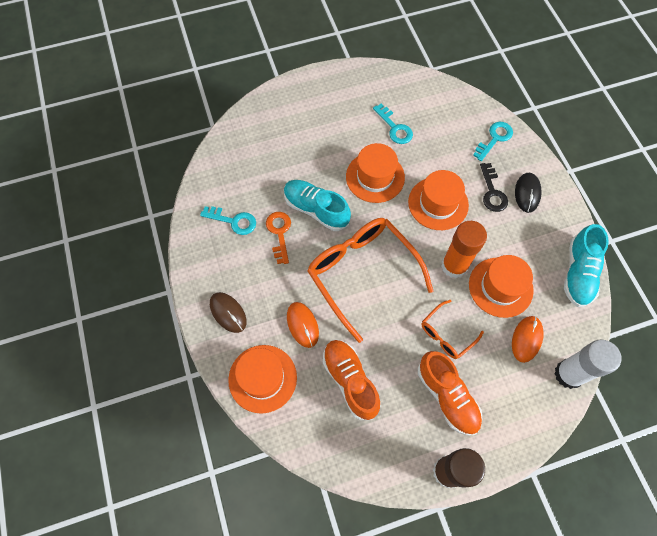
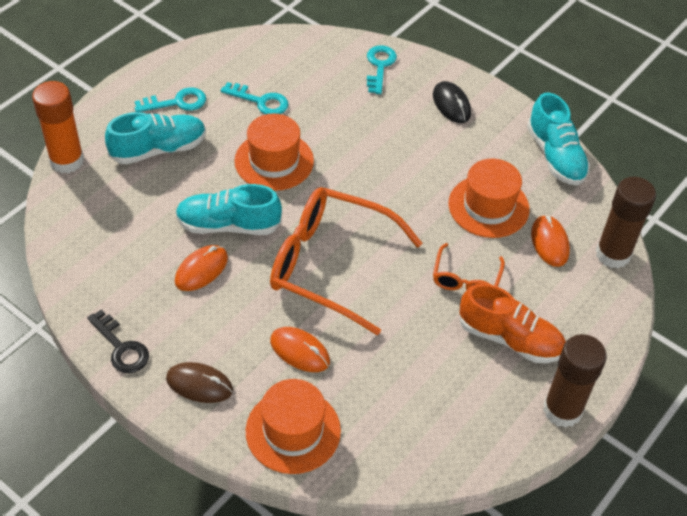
camera: 35 degrees left, 15 degrees down
turquoise key [200,206,256,235] -> turquoise key moved to [135,87,206,112]
orange key [266,212,291,264] -> orange mouse [175,245,228,291]
orange shoe [323,340,381,420] -> none
orange hat [408,170,469,230] -> none
orange glue stick [441,221,487,278] -> orange glue stick moved to [32,81,84,173]
black key [480,163,508,212] -> black key moved to [87,310,149,373]
white glue stick [554,339,621,389] -> brown glue stick [595,177,656,268]
none -> turquoise shoe [105,112,206,164]

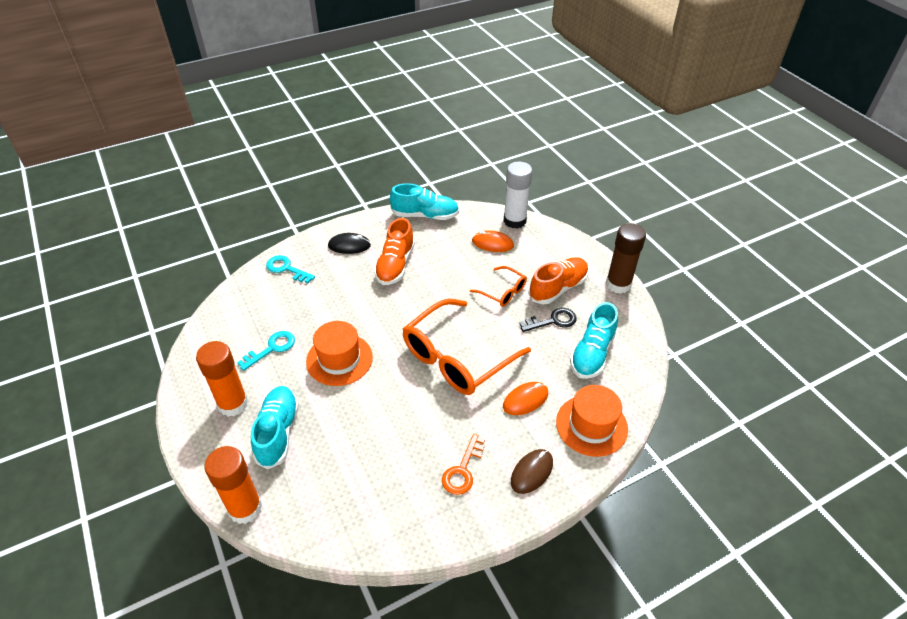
camera: 65 degrees left, 5 degrees down
black key [87,310,149,373] -> black key moved to [519,308,577,332]
turquoise key [135,87,206,112] -> orange glue stick [196,341,248,417]
turquoise shoe [175,184,282,235] -> turquoise shoe moved to [570,302,618,379]
orange mouse [175,245,228,291] -> none
orange hat [448,158,530,238] -> none
brown glue stick [595,177,656,268] -> white glue stick [504,162,532,229]
none -> orange shoe [374,218,415,285]
none -> orange key [442,434,485,495]

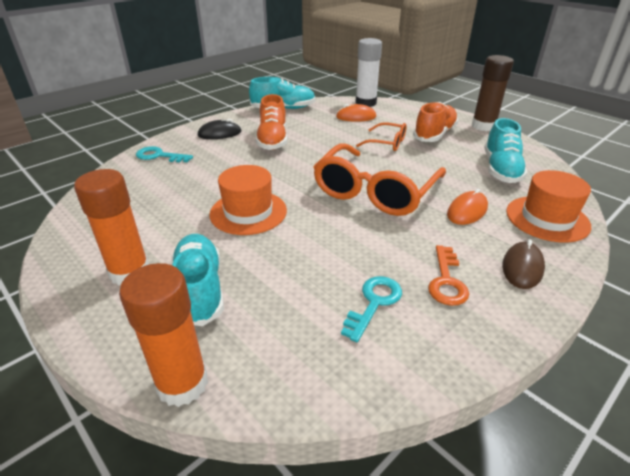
camera: 15 degrees left, 10 degrees down
turquoise key [237,331,295,371] -> turquoise key moved to [341,276,402,342]
black key [519,308,577,332] -> none

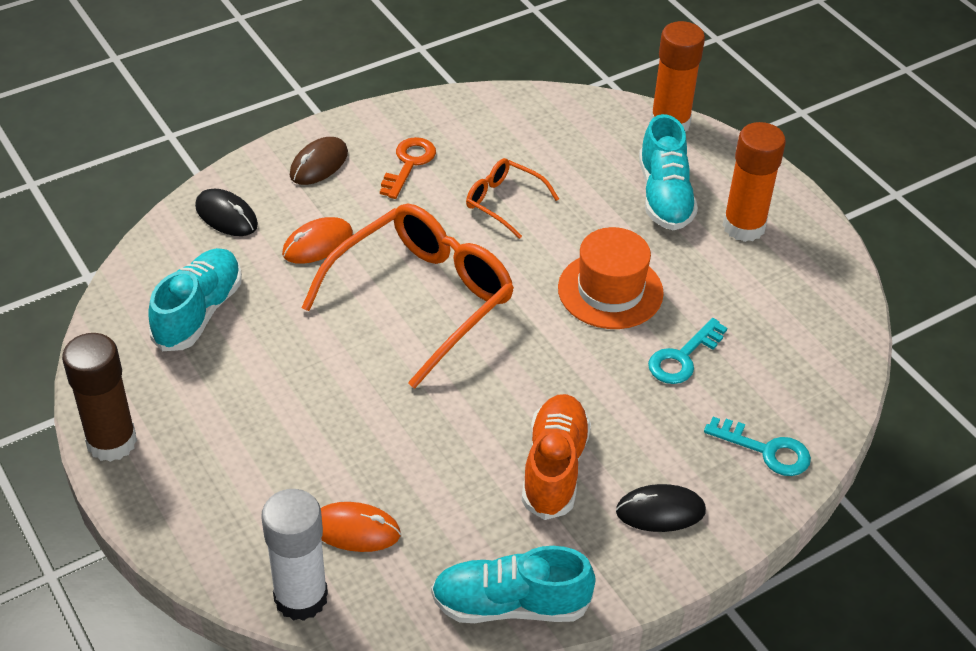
camera: 170 degrees left, 10 degrees up
turquoise key [341,276,402,342] -> turquoise key moved to [648,318,727,384]
orange glasses [356,122,406,151] -> orange glasses moved to [466,158,559,239]
orange shoe [413,102,458,142] -> none
orange hat [506,170,591,243] -> black mouse [195,189,258,236]

